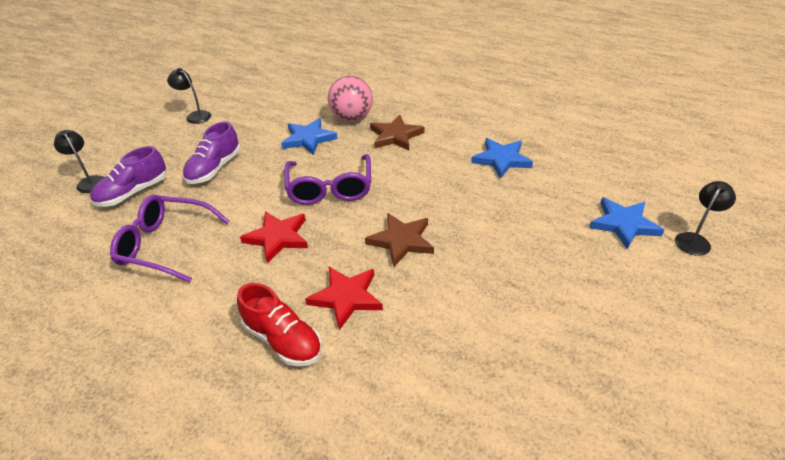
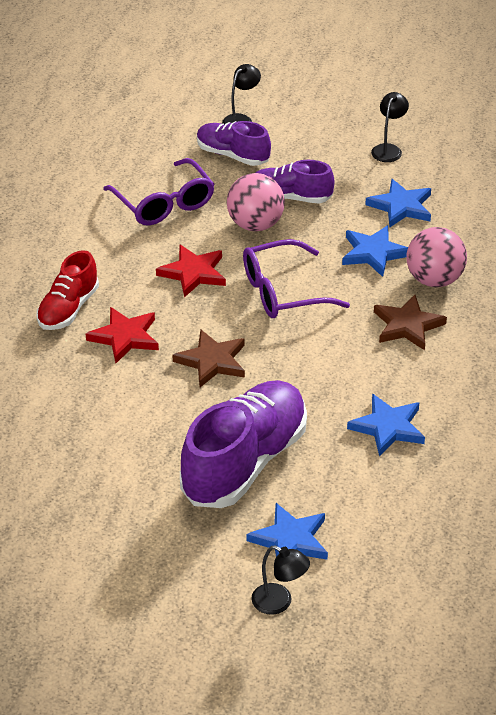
camera: 75 degrees right, 0 degrees up
purple glasses [110,195,230,282] -> purple glasses turned 150 degrees clockwise [103,158,214,225]
none -> purple shoe [180,380,307,508]
none -> pink ball [227,173,285,231]
none -> blue star [365,179,431,228]

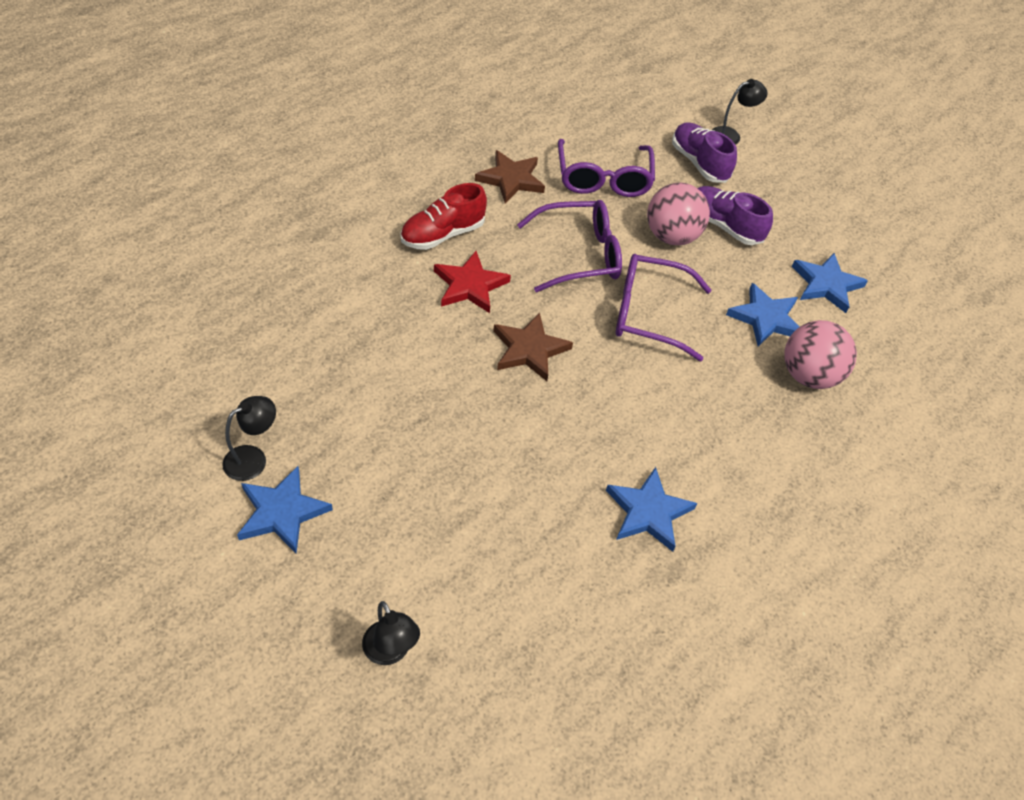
camera: 25 degrees right, 10 degrees up
red star [156,245,226,297] -> purple glasses [517,200,622,292]
purple shoe [180,380,307,508] -> none
blue star [247,503,328,560] -> blue star moved to [237,466,333,553]
black lamp [371,92,409,162] -> black lamp moved to [222,396,276,481]
brown star [374,295,447,350] -> brown star moved to [475,150,545,203]

